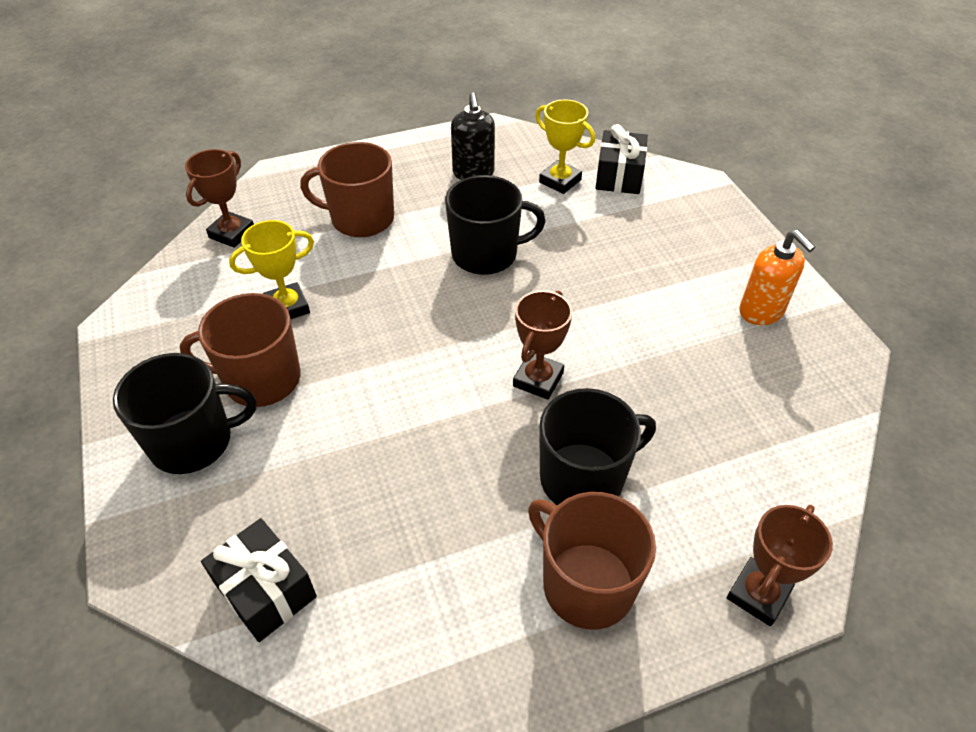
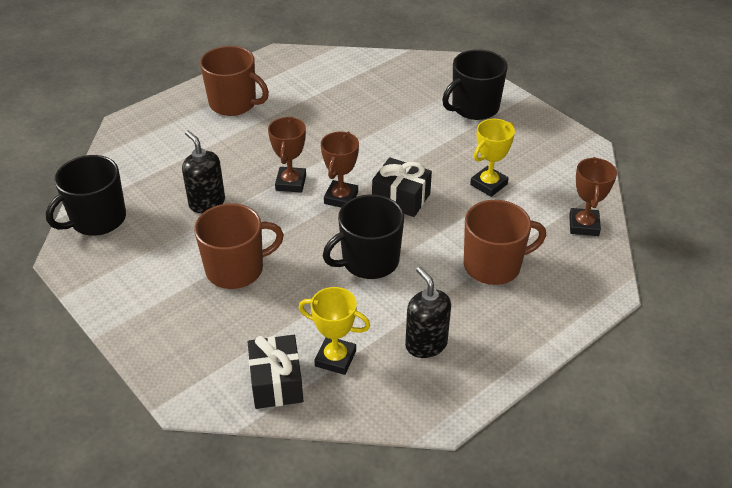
camera: 160 degrees right, 5 degrees down
brown mug [180,293,301,407] -> brown mug moved to [194,203,284,289]
black gift [201,518,317,642] -> black gift moved to [372,157,432,217]
black mug [539,388,656,506] -> black mug moved to [46,155,126,236]
brown trophy [727,505,833,626] -> brown trophy moved to [321,132,359,207]
orange soap dispenser [739,230,815,325] -> none
none -> black soap dispenser [182,131,225,213]

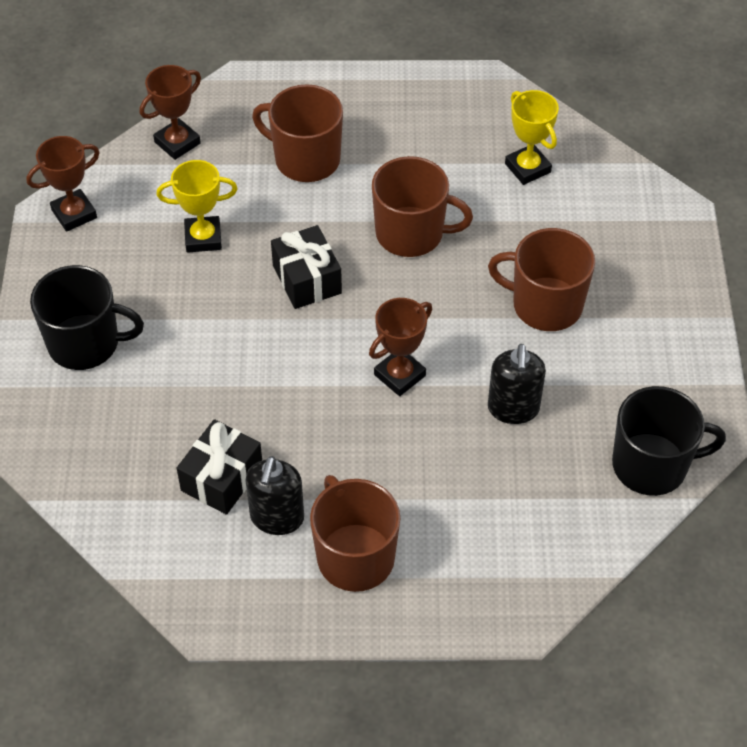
camera: 140 degrees left, 10 degrees up
black gift [248,335,303,409] -> black gift moved to [177,419,262,515]
brown trophy [321,132,359,207] -> brown trophy moved to [26,136,100,232]
black mug [323,194,404,279] -> brown mug [372,156,473,257]
black soap dispenser [405,267,451,358] -> black soap dispenser moved to [246,456,304,535]

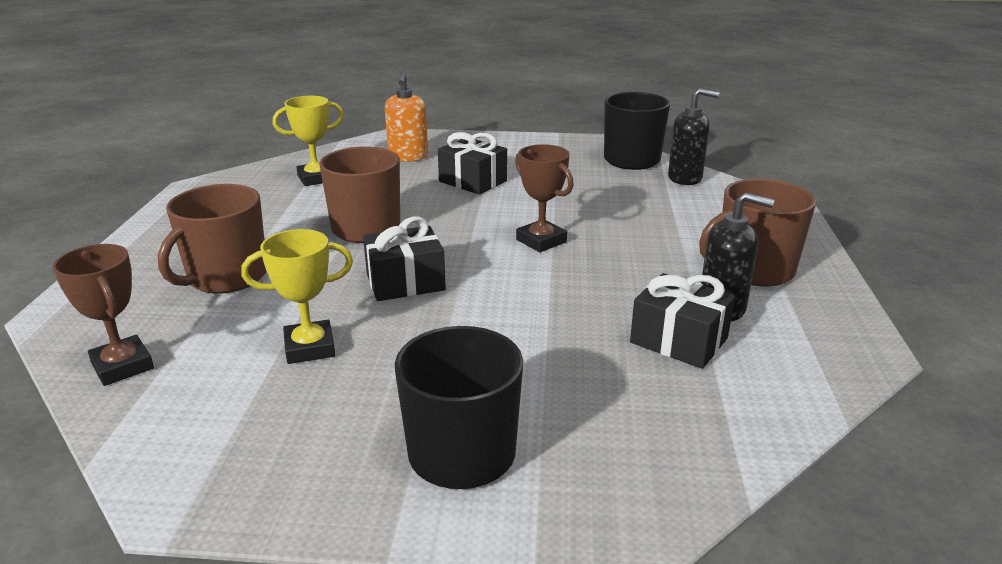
camera: 85 degrees left, 25 degrees down
brown trophy [26,136,100,232] -> none
yellow trophy [156,160,238,253] -> yellow trophy turned 75 degrees clockwise [241,229,353,364]
brown mug [488,228,595,331] -> black gift [438,132,507,194]
black soap dispenser [488,344,546,424] -> black soap dispenser moved to [668,88,719,185]
none -> orange soap dispenser [385,72,428,162]

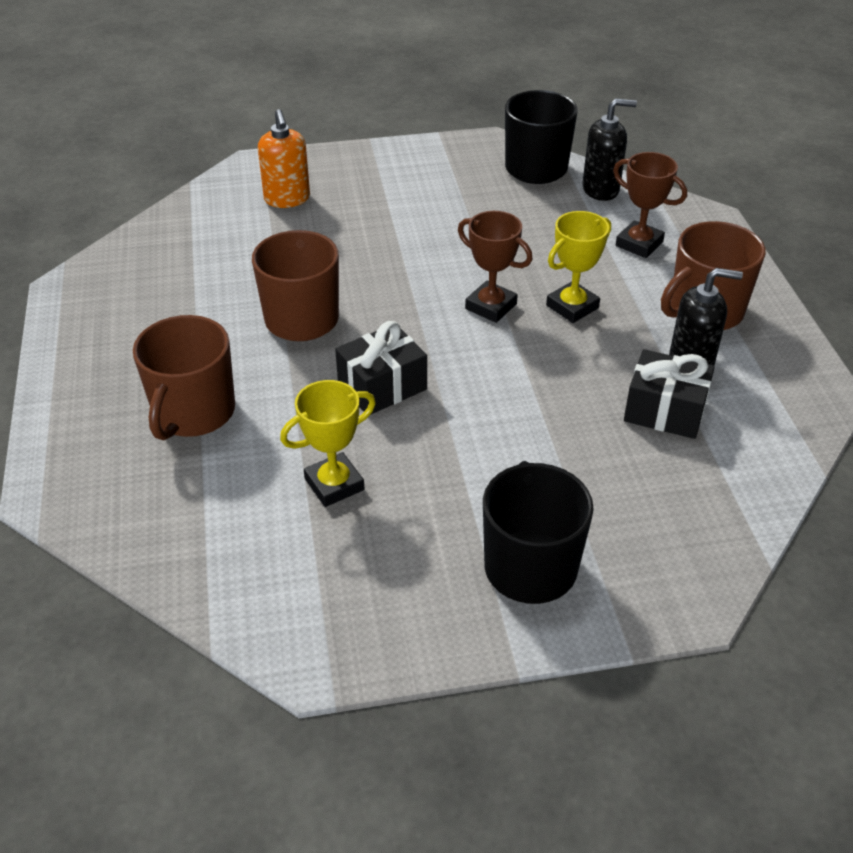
camera: 15 degrees left, 15 degrees up
brown trophy [53,244,154,386] -> brown trophy moved to [613,152,687,258]
yellow trophy [273,96,344,186] -> yellow trophy moved to [546,211,611,323]
black gift [438,132,507,194] -> none

